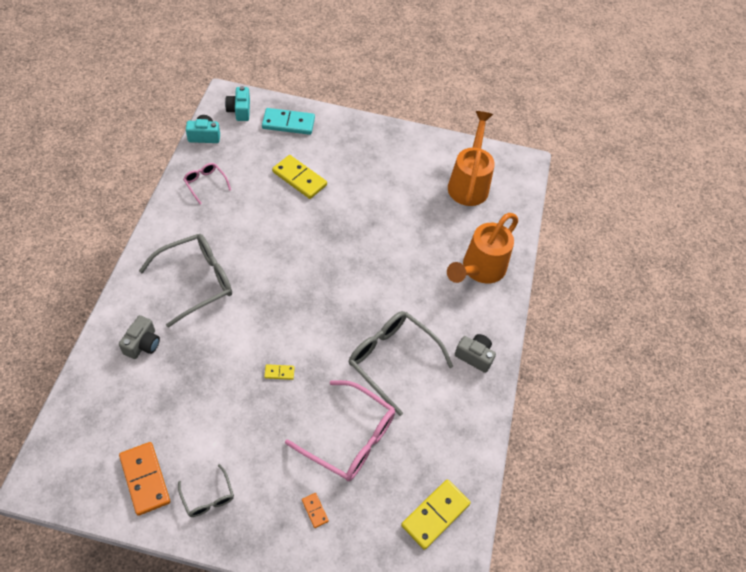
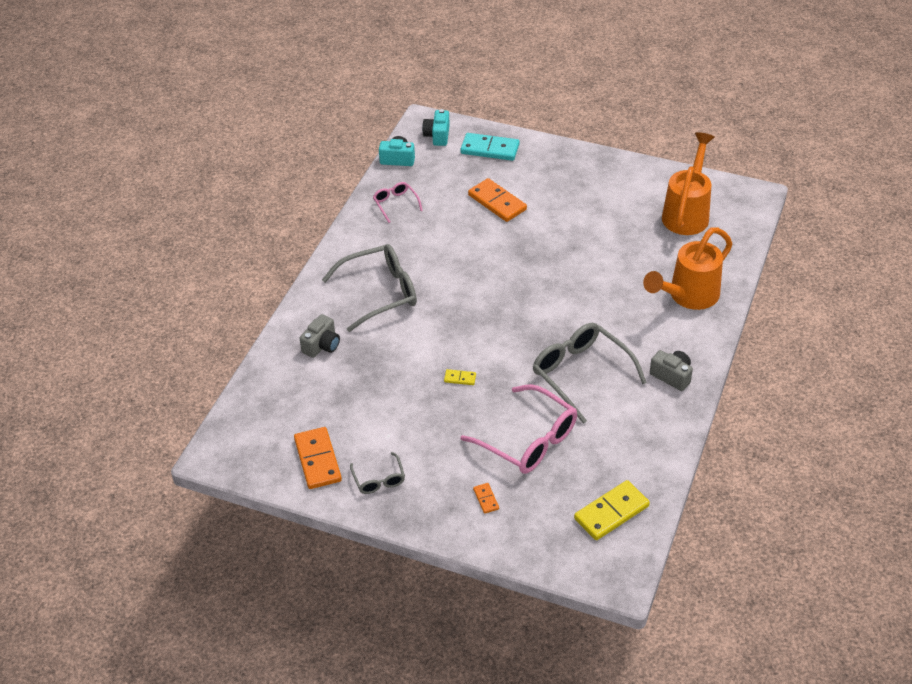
camera: 15 degrees right, 10 degrees down
yellow domino [272,155,327,199] -> orange domino [468,178,527,222]

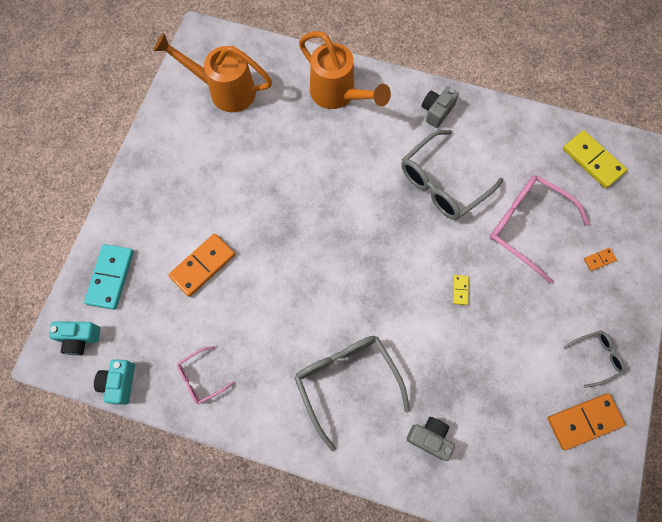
camera: 95 degrees left, 25 degrees up
pink glasses [460,384,577,474] -> pink glasses turned 90 degrees counterclockwise [490,175,590,283]

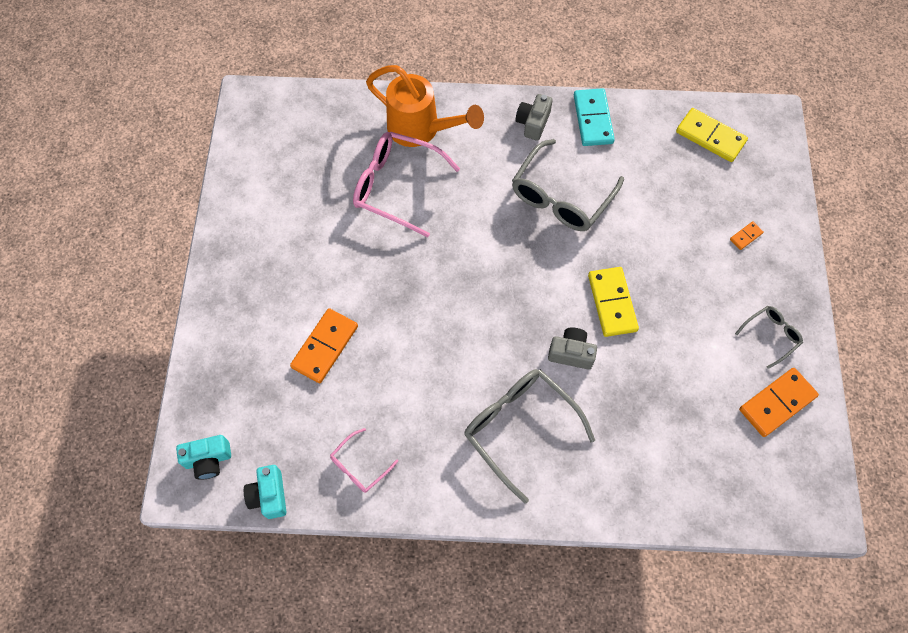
camera: 15 degrees left, 5 degrees down
turquoise domino [84,244,134,310] -> turquoise domino moved to [574,88,615,146]
orange watering can [153,33,272,112] -> none
grey camera [407,417,455,461] -> grey camera moved to [548,328,597,369]
yellow domino [453,275,469,305] -> yellow domino [588,267,639,337], size x2.13
pink glasses [490,175,590,283] -> pink glasses moved to [353,132,460,238]

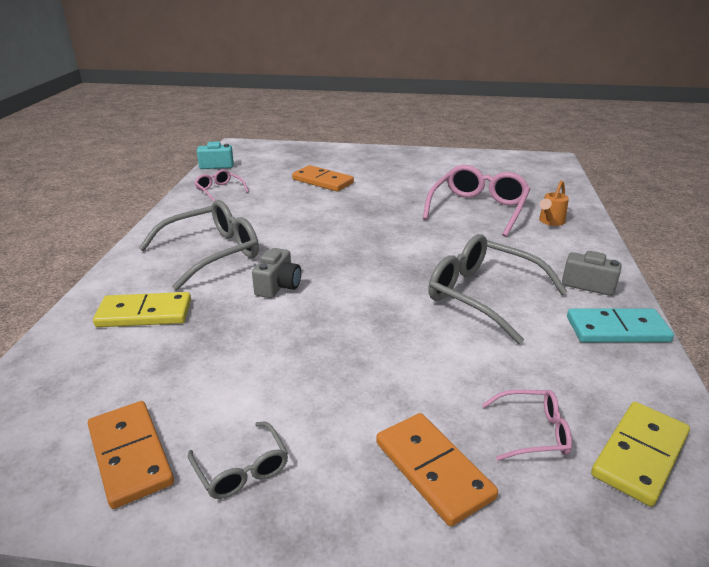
camera: 95 degrees right, 35 degrees down
turquoise camera [176,435,231,480] -> none
orange watering can [366,65,484,147] -> orange watering can [539,180,569,226], size x0.48
yellow domino [588,267,639,337] -> yellow domino moved to [93,292,191,327]
orange domino [730,221,764,250] -> orange domino [376,413,498,526], size x2.13
none -> pink glasses [482,390,572,461]

